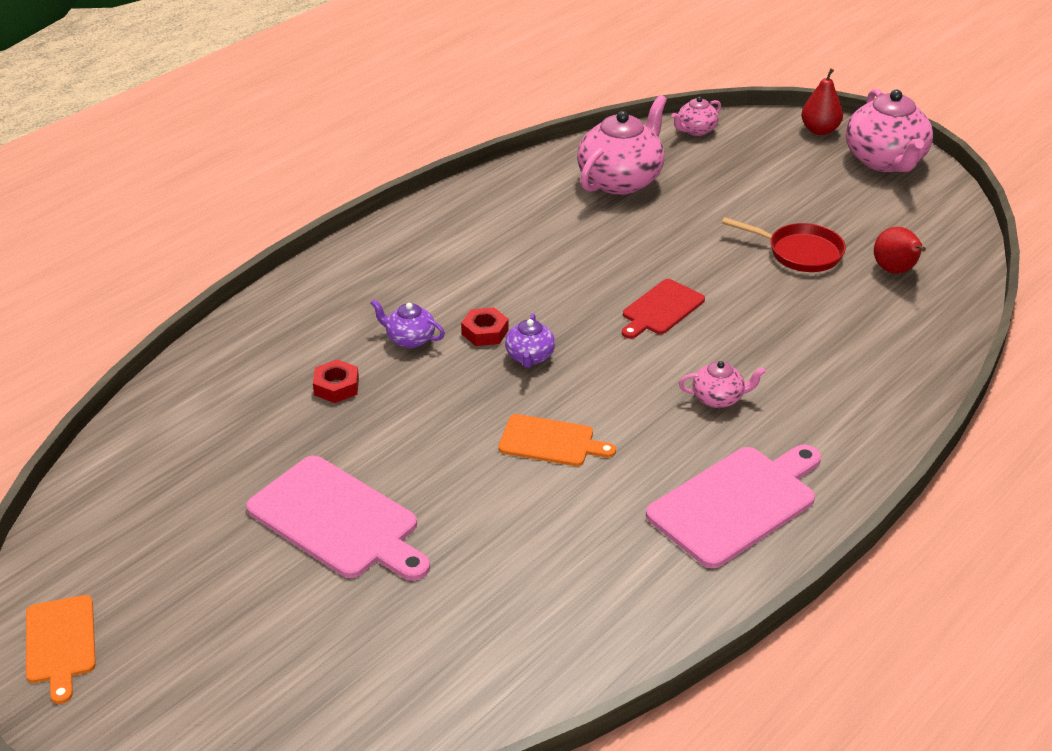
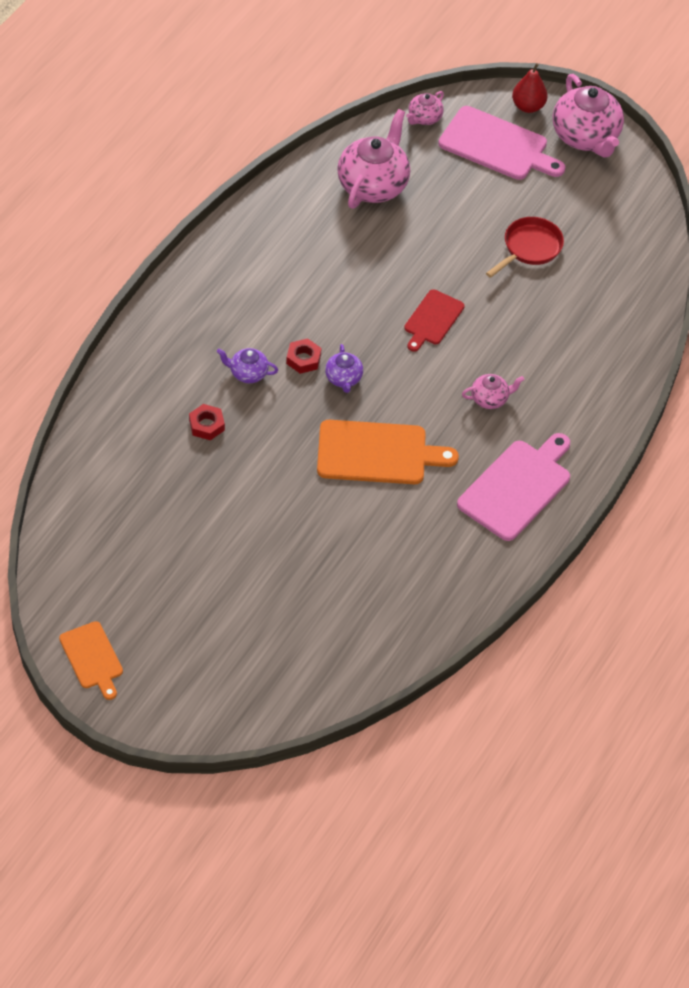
camera: 15 degrees left, 15 degrees up
pink cutting board [246,456,430,581] -> pink cutting board moved to [438,106,565,180]
orange cutting board [498,414,616,466] -> orange cutting board [317,420,459,484], size x1.68
red pan [722,217,846,272] -> red pan turned 60 degrees counterclockwise [486,217,564,278]
red pear [874,227,926,274] -> none

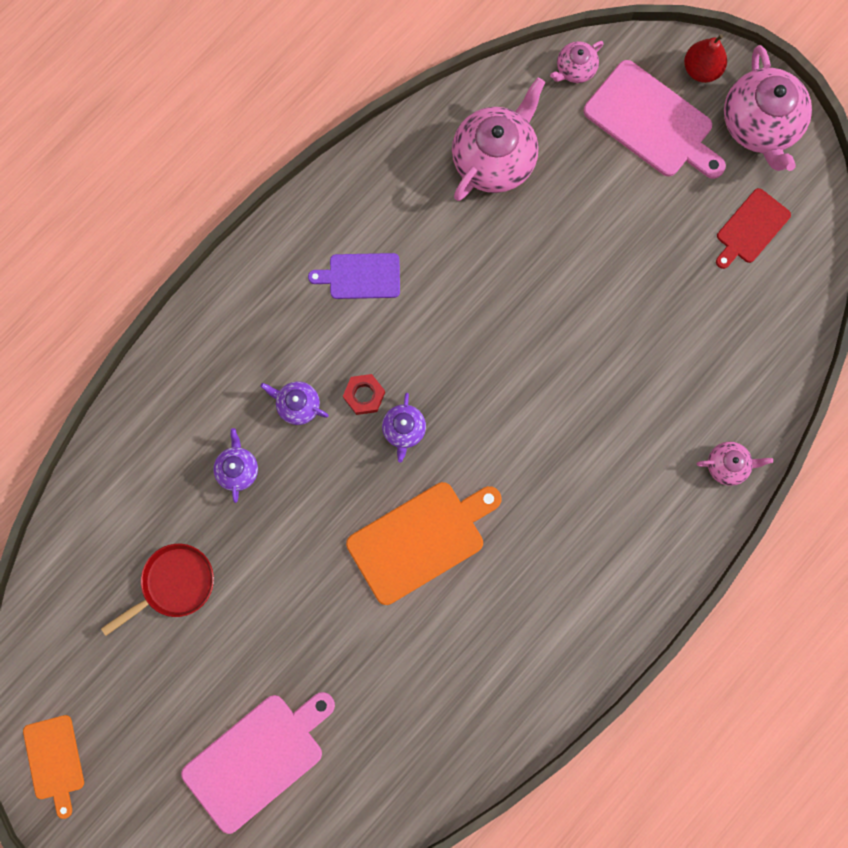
camera: 15 degrees right, 25 degrees up
red nut [189,404,225,440] -> purple teapot [213,428,258,503]
orange cutting board [317,420,459,484] -> orange cutting board turned 45 degrees counterclockwise [346,482,502,605]
red cutting board [404,289,465,352] -> red cutting board moved to [716,188,791,269]
pink cutting board [457,433,570,541] -> pink cutting board moved to [181,692,335,834]
pink teapot [462,374,524,409] -> pink teapot moved to [697,441,773,486]
red pan [486,217,564,278] -> red pan moved to [101,544,214,636]
none -> purple cutting board [308,253,400,299]

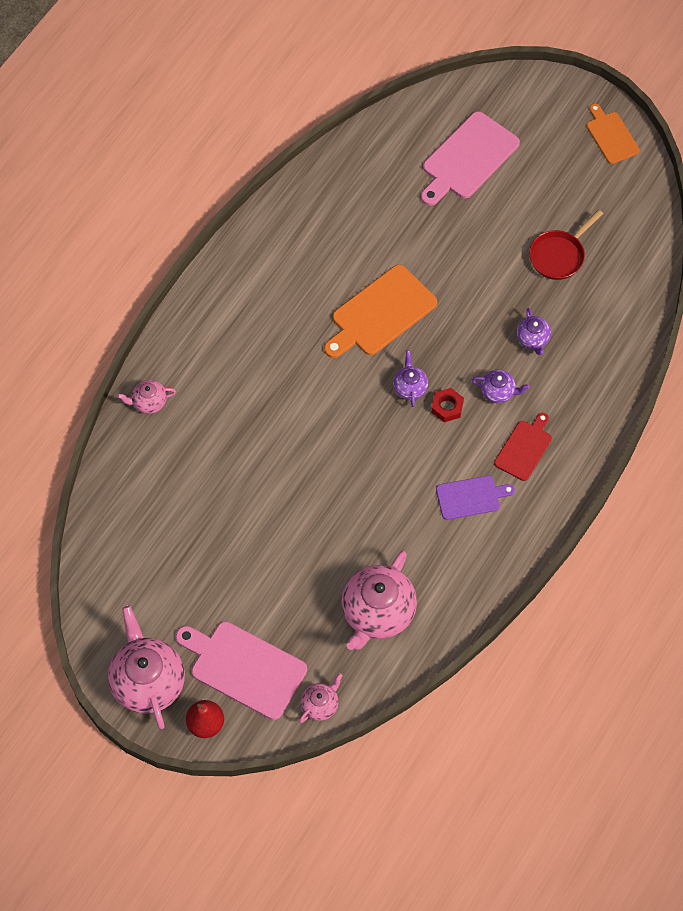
camera: 170 degrees right, 15 degrees down
red cutting board [716,188,791,269] -> red cutting board moved to [494,413,552,481]

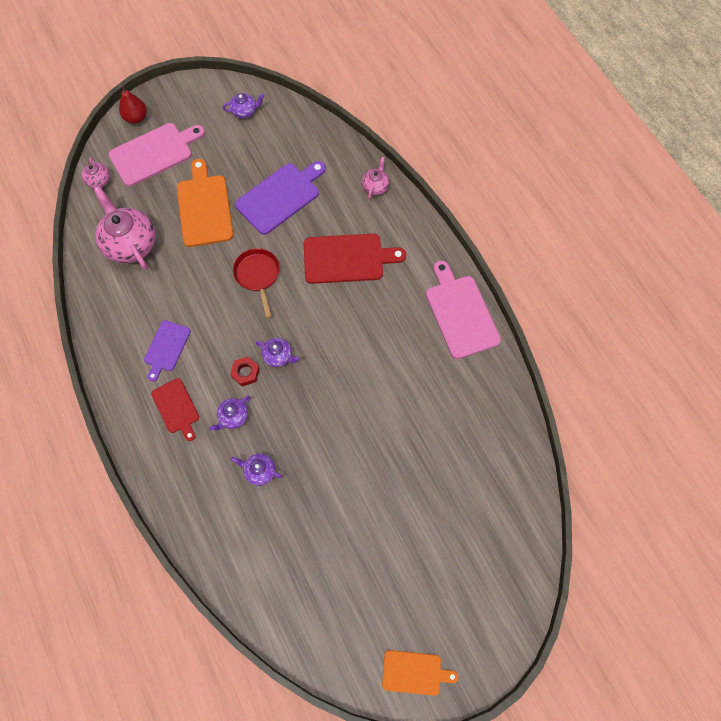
camera: 120 degrees right, 5 degrees up
pink teapot [108,606,185,729] -> none
orange cutting board [324,265,437,358] -> orange cutting board moved to [177,159,234,247]
pink cutting board [421,111,520,206] -> pink cutting board moved to [426,260,501,359]
red pan [529,209,603,280] -> red pan moved to [233,248,280,318]
none -> purple teapot [223,93,264,118]
none -> purple cutting board [235,161,326,235]
none -> red cutting board [304,234,406,284]

